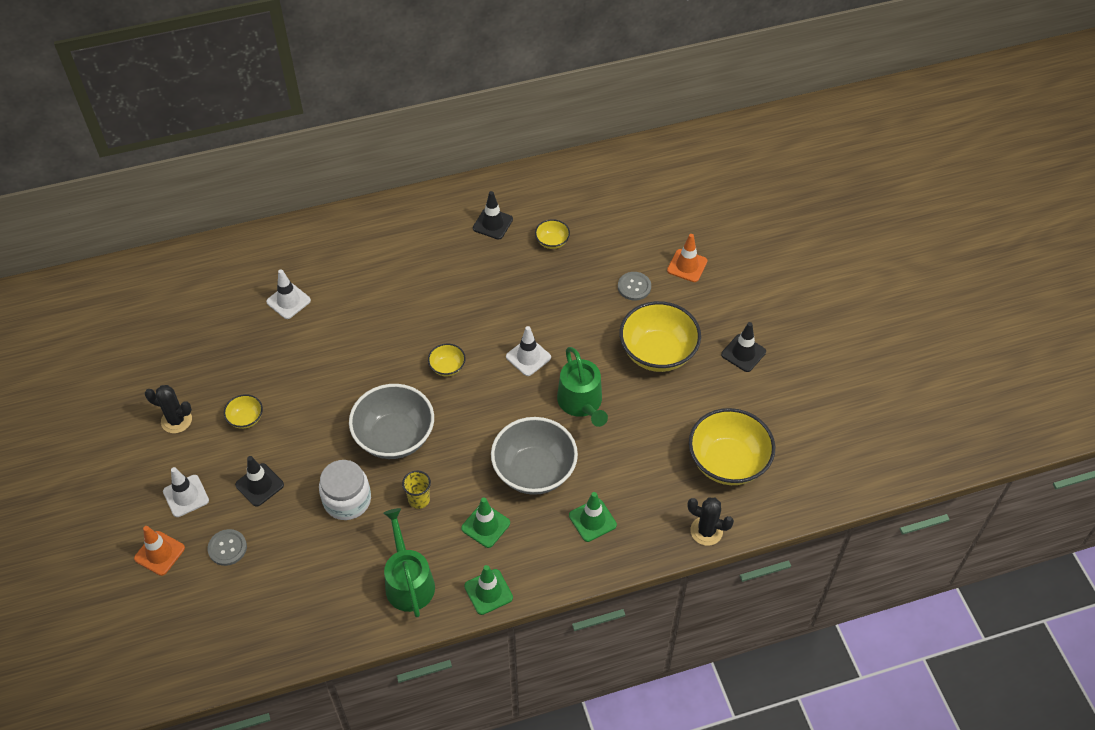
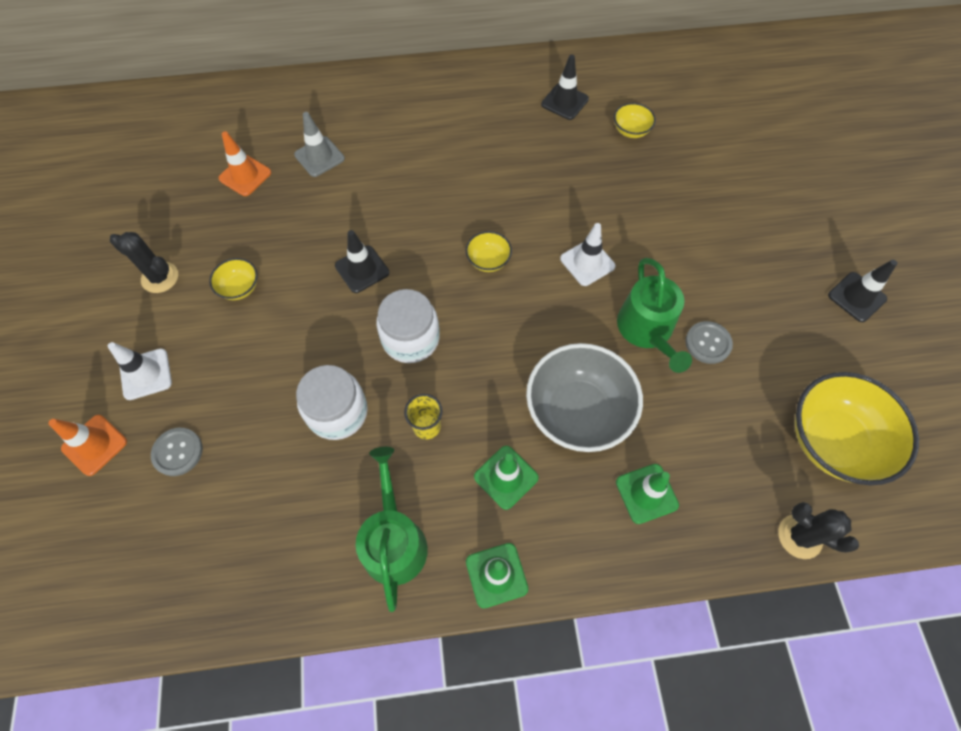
camera: 10 degrees right, 10 degrees up
black traffic cone [235,456,284,507] -> black traffic cone moved to [335,230,389,293]
white traffic cone [266,269,311,319] -> grey traffic cone [294,112,345,177]
grey bowl [349,384,434,459] -> white jar [376,289,440,363]
grey button [618,272,651,301] -> grey button moved to [685,321,733,364]
yellow bowl [620,301,701,372] -> none
orange traffic cone [667,234,708,282] -> orange traffic cone moved to [219,131,271,196]

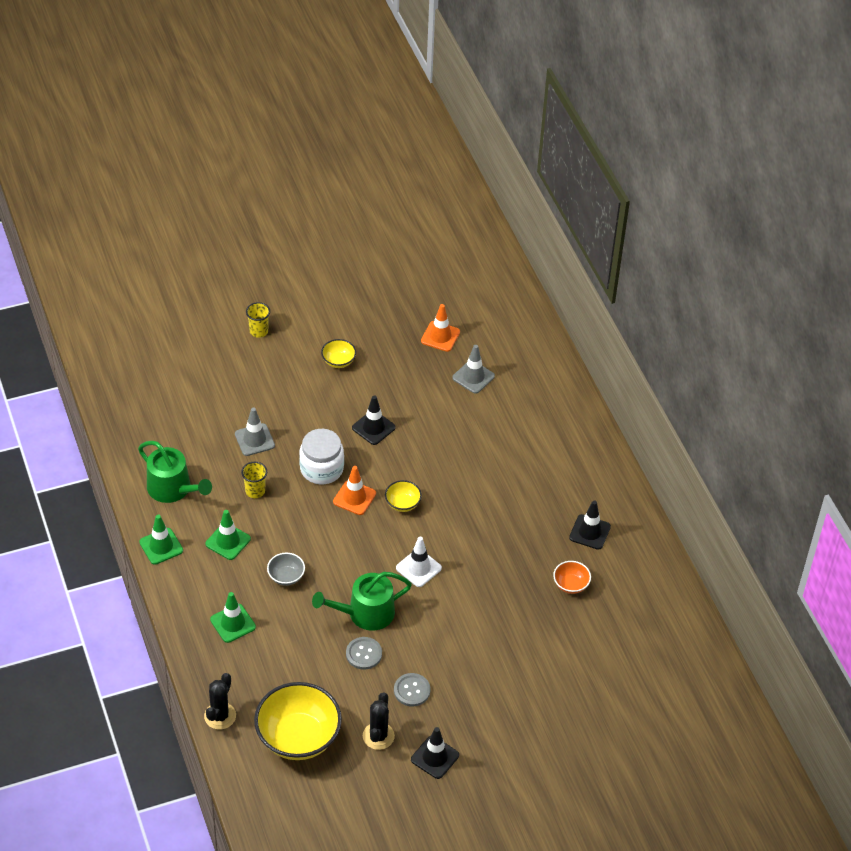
camera: 75 degrees right, 15 degrees down
orange traffic cone [48,415,127,476] -> orange traffic cone moved to [333,466,376,515]
white traffic cone [108,342,172,400] -> yellow cup [246,302,270,338]
black cactus [110,232,178,293] -> black cactus moved to [363,692,395,750]
grey button [151,428,203,476] -> grey button moved to [394,673,430,706]
white jar [296,365,368,440] -> grey traffic cone [235,408,275,456]
green watering can [356,447,428,612] -> green watering can turned 60 degrees clockwise [138,441,212,503]
grey bowl [526,343,643,452] -> grey bowl [267,553,305,586], size x0.46
yellow bowl [614,103,656,138] -> orange bowl [553,561,591,594]

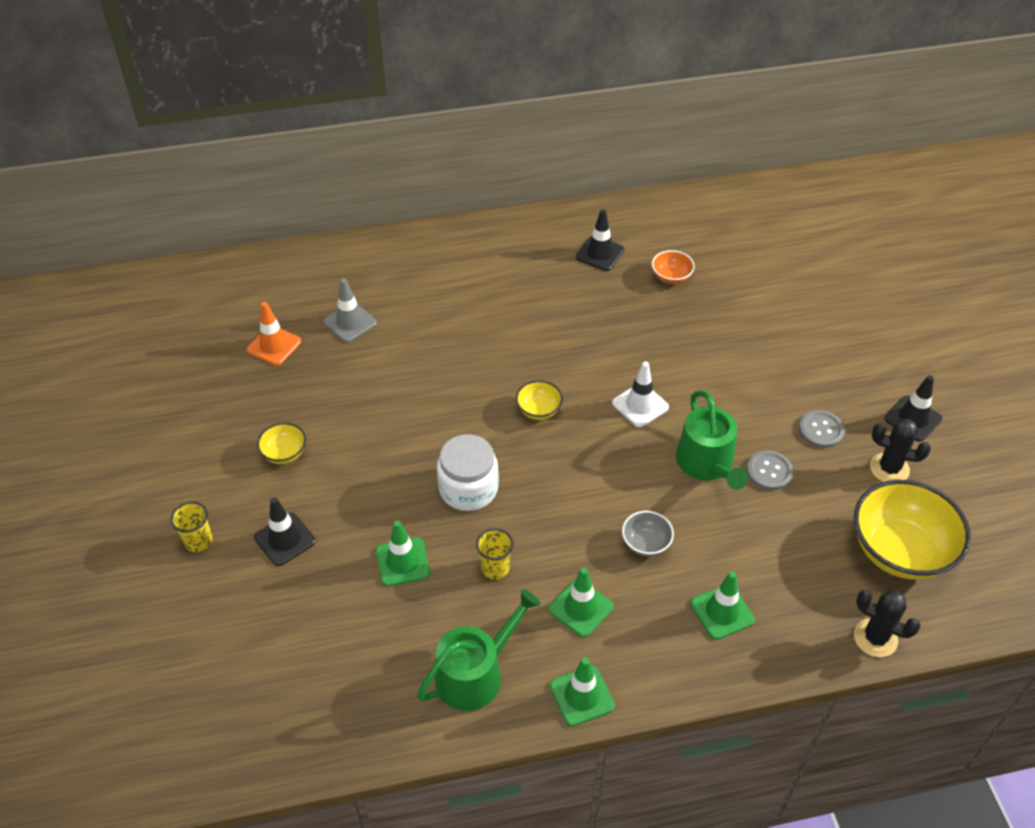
camera: 80 degrees left, 0 degrees up
grey traffic cone [235,408,275,456] -> green traffic cone [376,520,430,586]
orange traffic cone [333,466,376,515] -> none
black traffic cone [352,395,396,445] -> black traffic cone moved to [254,497,316,566]

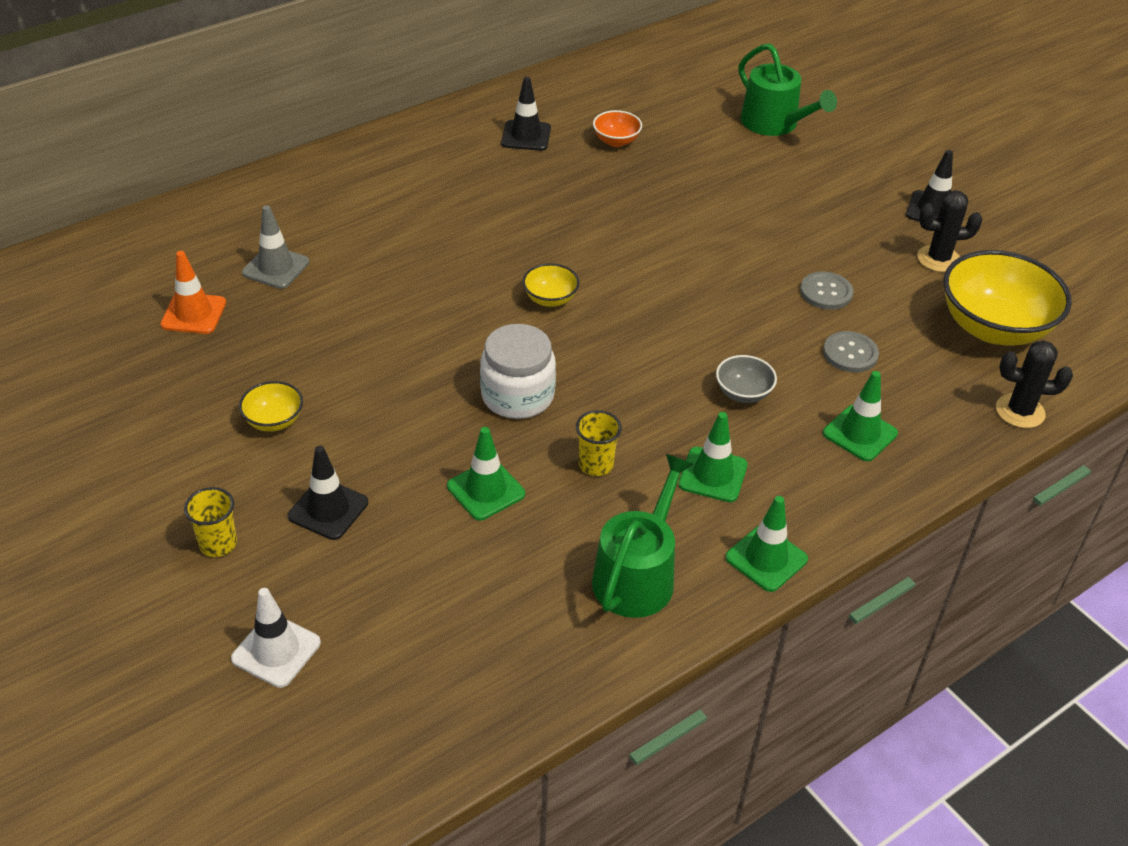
camera: 25 degrees left, 5 degrees down
white traffic cone [612,362,669,427] -> white traffic cone moved to [231,588,321,688]
green watering can [676,390,748,490] -> green watering can moved to [739,44,837,136]
grey button [799,410,845,448] -> grey button moved to [823,331,879,372]

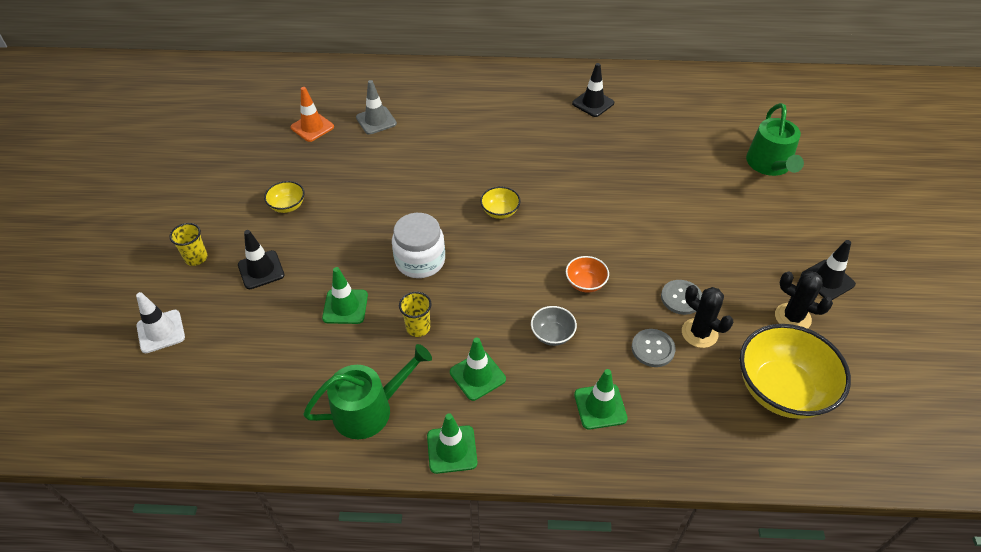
camera: 40 degrees right, 5 degrees up
orange bowl [593,110,642,147] -> orange bowl moved to [566,256,609,293]
black cactus [996,340,1073,428] -> black cactus moved to [682,285,733,348]

